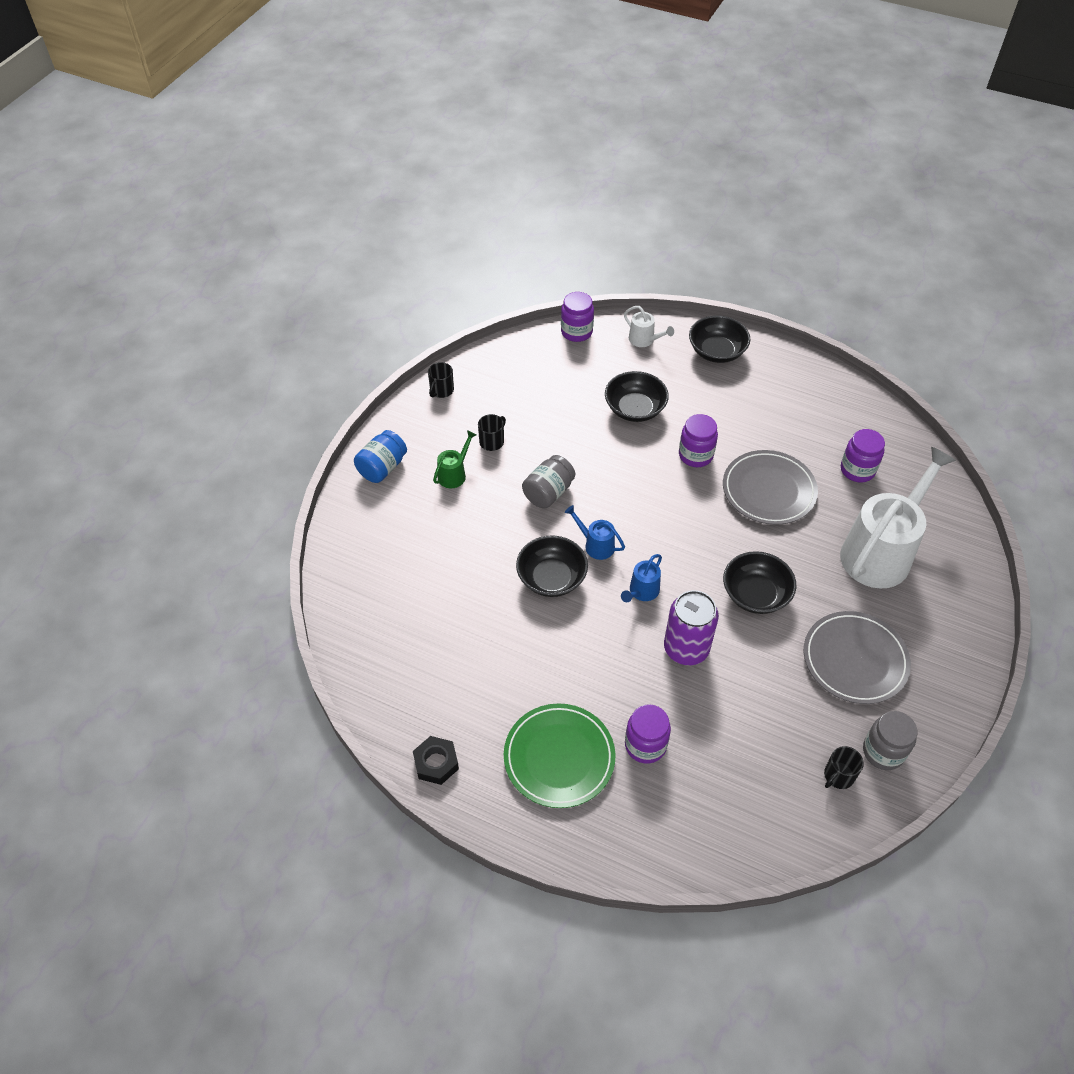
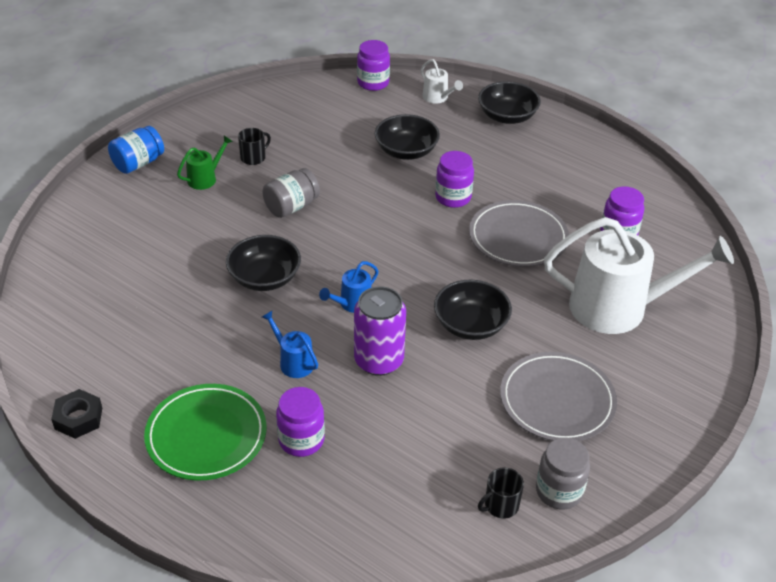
camera: 10 degrees right, 10 degrees down
black mug [428,362,454,398] -> none
blue watering can [565,505,625,560] -> blue watering can moved to [262,311,318,378]
white watering can [840,447,956,589] -> white watering can turned 45 degrees clockwise [544,217,734,334]

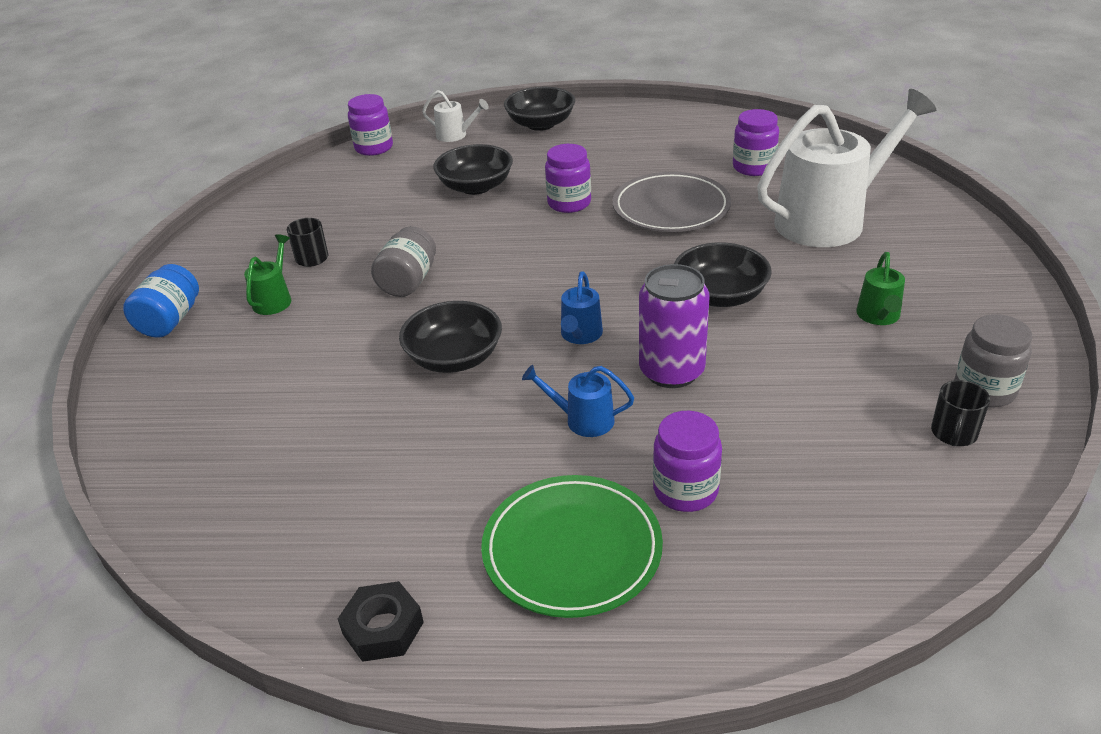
camera: 30 degrees left, 5 degrees down
grey plate [500,352,617,441] -> green watering can [856,252,905,325]

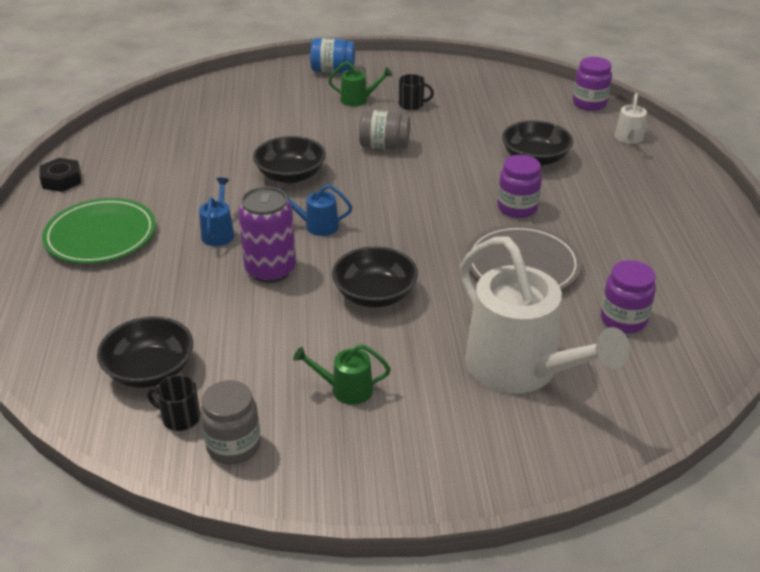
camera: 80 degrees right, 0 degrees up
black bowl [504,87,575,131] -> black bowl moved to [97,316,193,388]
purple jar [653,411,722,512] -> none

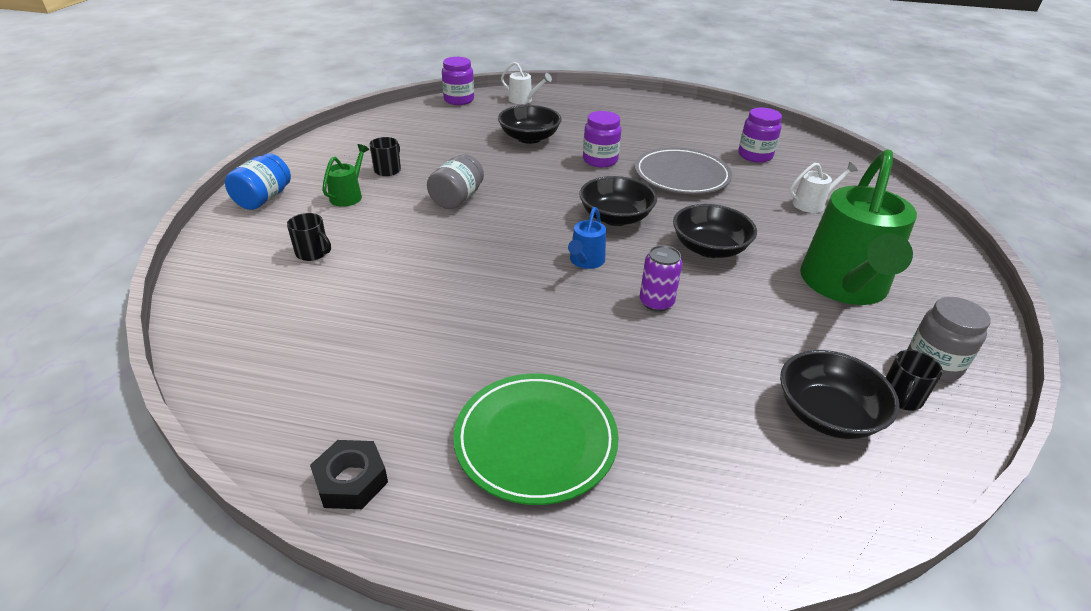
camera: 75 degrees left, 0 degrees up
blue watering can [199,178,235,246] -> none
purple can [238,187,296,283] -> purple can [640,245,683,312], size x0.62
black bowl [253,136,326,183] -> black bowl moved to [579,176,657,226]
green watering can [293,344,391,405] -> green watering can [800,149,917,305], size x2.33
white watering can [460,237,630,394] -> white watering can [789,162,858,213], size x0.43
none -> black mug [287,213,331,261]

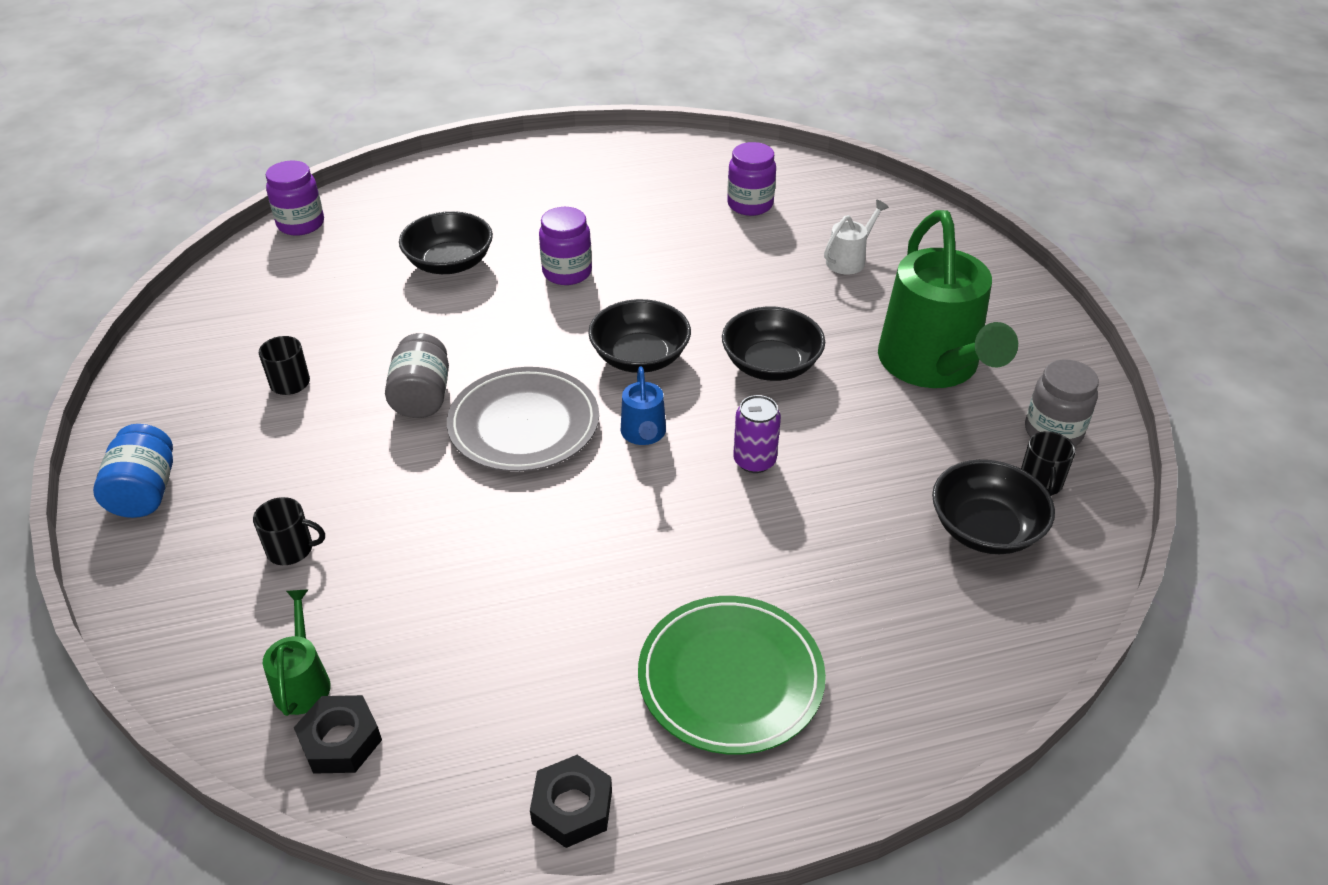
camera: 25 degrees left, 5 degrees up
green watering can [322,144,369,207] -> green watering can moved to [263,589,331,716]
white watering can [501,62,552,104] -> none
grey plate [634,147,732,194] -> grey plate moved to [447,367,599,472]
none -> black nut [294,695,382,774]

